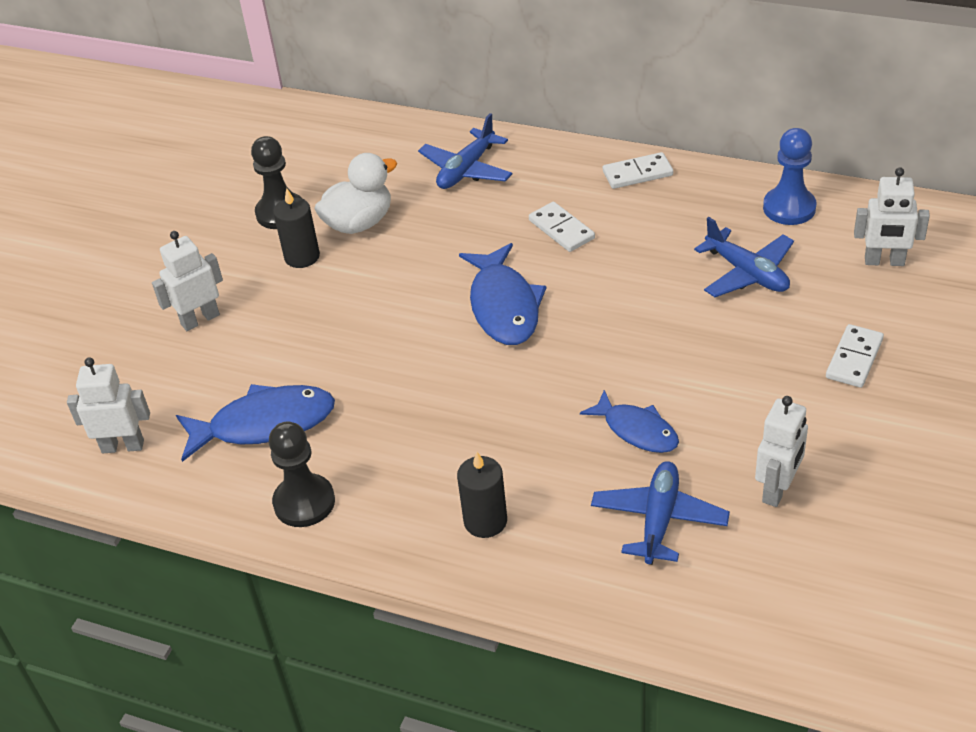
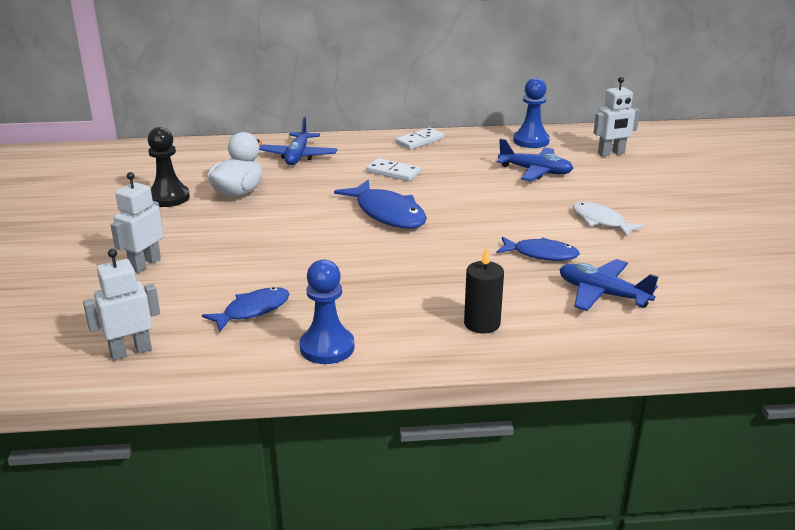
camera: 30 degrees left, 15 degrees down
blue fish [176,384,335,462] -> blue fish [202,287,289,332], size x0.64
black pawn [269,422,335,527] -> blue pawn [299,259,355,364]
black candle [273,188,320,268] -> none
blue plane [591,461,730,565] -> blue plane turned 45 degrees counterclockwise [559,259,658,311]
white robot [755,396,808,507] -> none
white domino [826,324,884,388] -> none
none -> white fish [573,202,644,236]

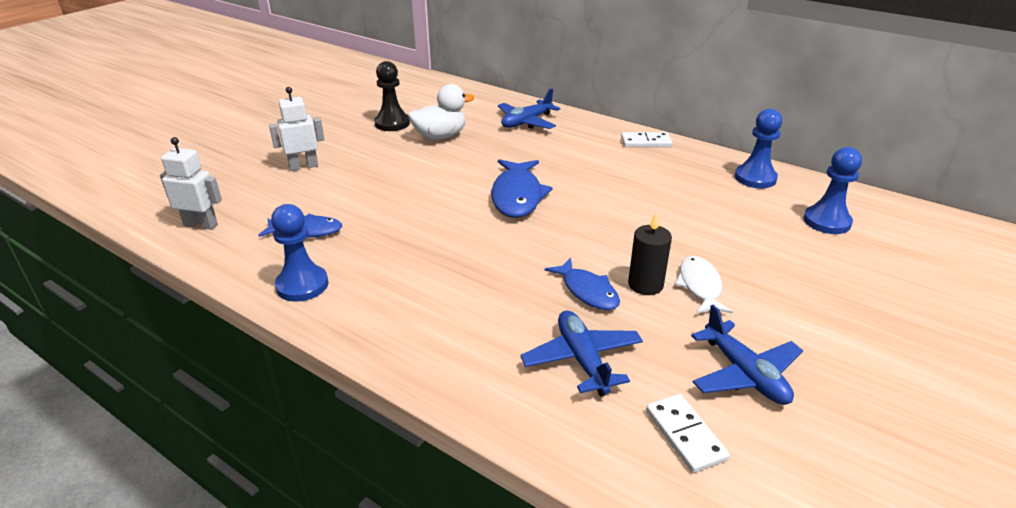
camera: 40 degrees right, 5 degrees up
white domino [366,158,421,181] -> white domino moved to [646,394,730,473]
black candle [464,247,504,334] -> black candle moved to [628,212,672,295]
blue plane [497,139,574,181] -> blue plane moved to [691,305,803,405]
white robot [593,77,640,157] -> blue pawn [803,147,862,234]

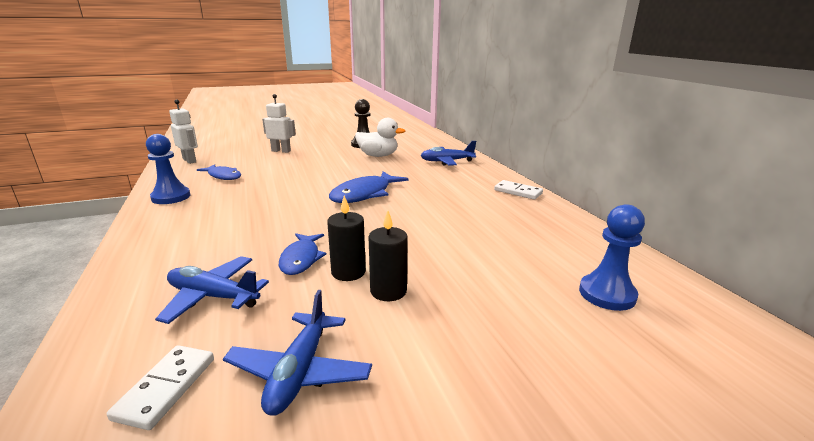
camera: 35 degrees right, 10 degrees down
blue plane [520,310,643,396] -> blue plane turned 90 degrees counterclockwise [155,256,269,324]
white fish [675,256,733,314] -> black candle [369,210,408,301]
blue pawn [735,109,782,188] -> none

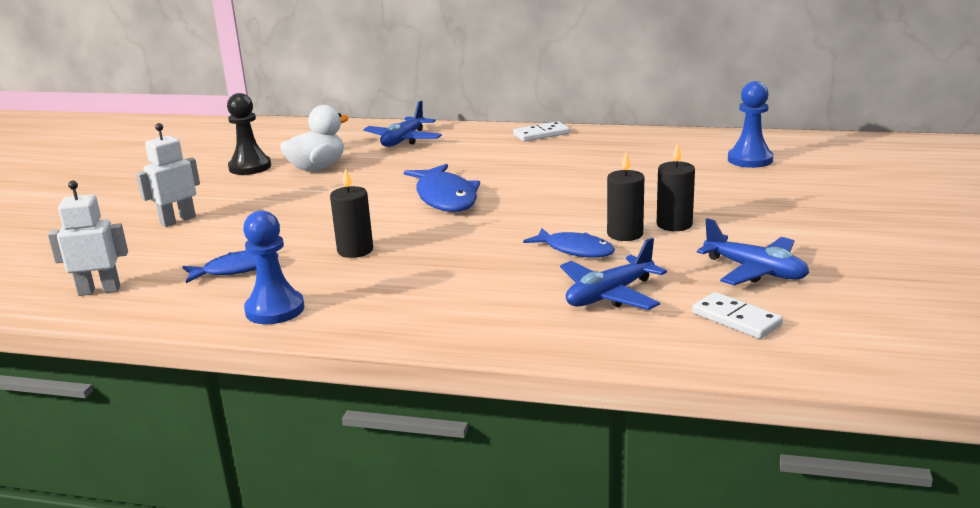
camera: 55 degrees left, 0 degrees up
none -> black candle [330,168,373,258]

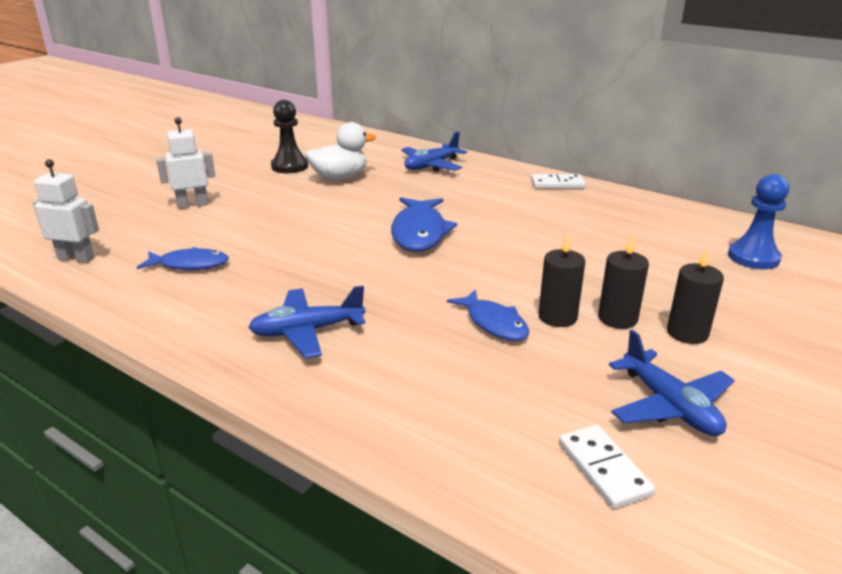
camera: 20 degrees right, 5 degrees up
blue pawn [243,210,305,324] -> none
black candle [330,168,373,258] -> black candle moved to [667,247,724,344]
blue plane [560,238,667,310] -> blue plane moved to [248,286,365,358]

